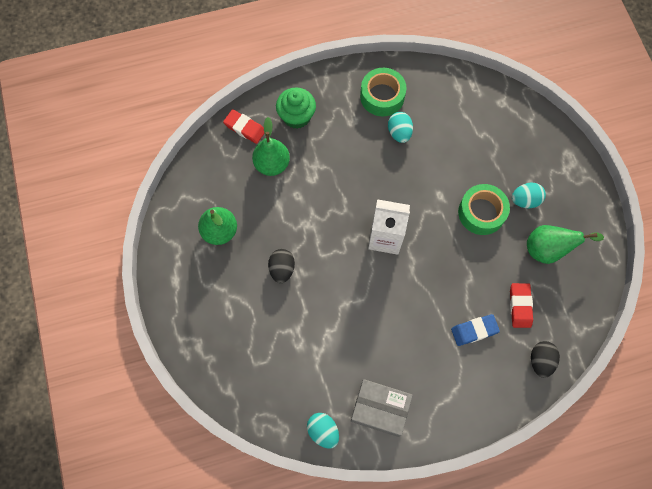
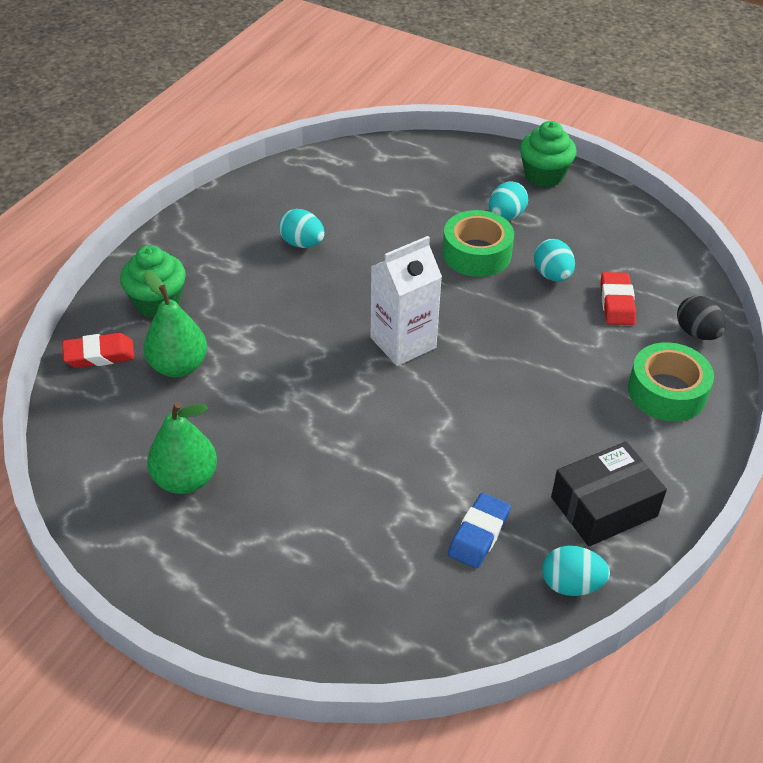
camera: 45 degrees left, 25 degrees down
black egg [268,249,295,283] -> none
grey box [351,379,413,437] -> black box [551,441,667,547]
green tape [360,68,406,116] -> green tape moved to [628,342,714,422]
blue eraser [451,314,500,346] -> blue eraser moved to [448,493,511,569]
red eraser [510,283,533,328] -> red eraser turned 45 degrees clockwise [600,272,636,325]
green pear [527,225,604,264] -> none
none -> green cupcake [520,121,577,187]
none -> turquoise egg [534,239,575,282]

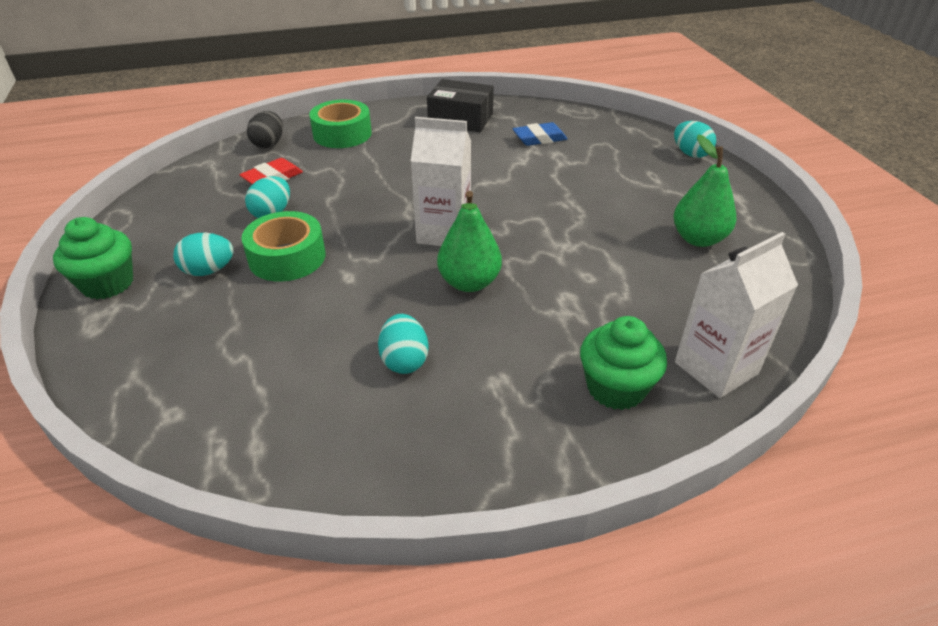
camera: 135 degrees left, 5 degrees down
red eraser [62,333,134,368] -> white carton [675,232,798,398]
green pear [143,270,207,377] -> green pear moved to [437,191,502,292]
turquoise egg [542,546,610,596] -> turquoise egg moved to [674,121,716,158]

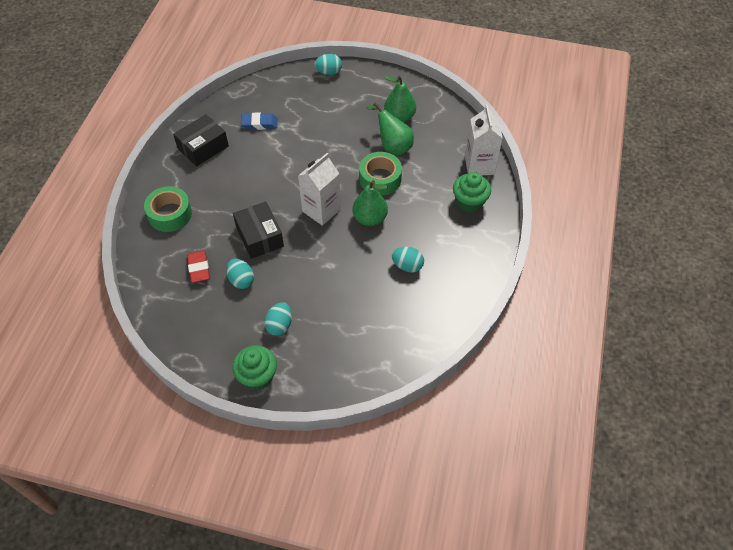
camera: 60 degrees left, 15 degrees up
green tape [241,211,325,282] -> green tape moved to [359,152,402,195]
black egg [247,111,283,148] -> none
blue eraser [513,122,567,146] -> blue eraser turned 75 degrees clockwise [241,112,277,130]
none -> black box [233,202,284,259]
none -> green pear [366,102,414,155]

